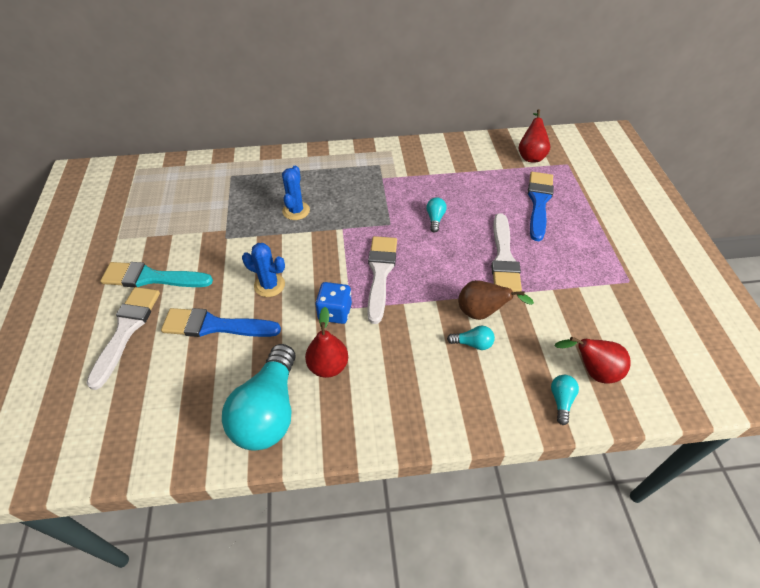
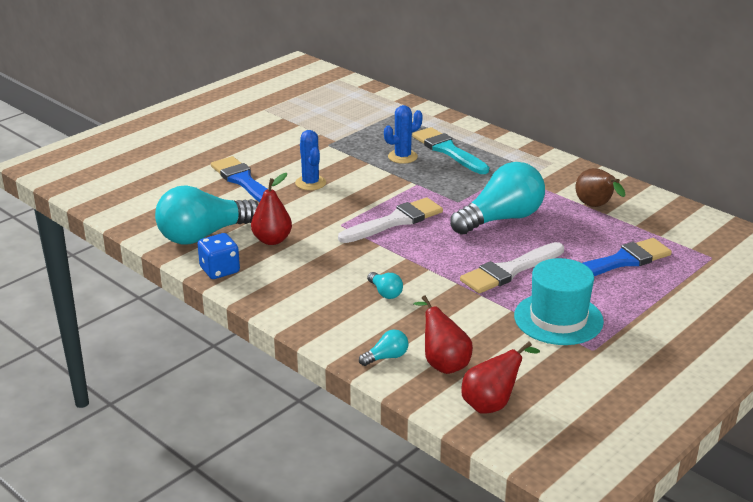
camera: 50 degrees right, 20 degrees down
white brush [87,287,160,390] -> none
turquoise brush [100,262,213,287] -> turquoise brush moved to [412,127,489,174]
blue dice [315,282,352,324] -> blue dice moved to [198,233,240,279]
turquoise light bulb [426,197,447,233] -> turquoise light bulb [450,162,545,235], size x2.40
brown pear [458,280,534,320] -> brown pear moved to [575,168,626,207]
red pear [518,109,550,163] -> red pear moved to [461,341,540,414]
none -> turquoise hat [514,258,604,345]

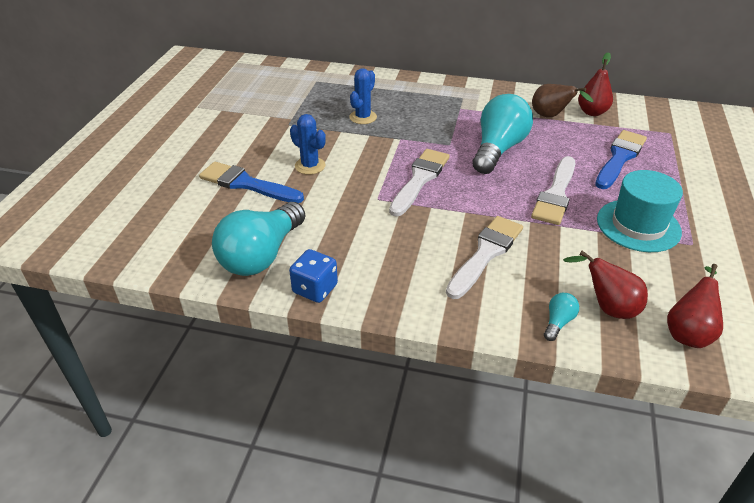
camera: 30 degrees left, 10 degrees up
red pear [251,173,292,245] -> red pear moved to [578,52,613,116]
turquoise light bulb [367,272,403,299] -> white brush [446,216,523,299]
turquoise brush [412,127,489,174] -> none

